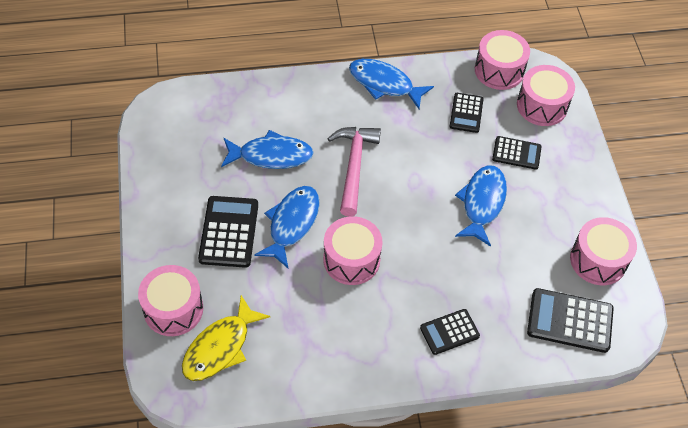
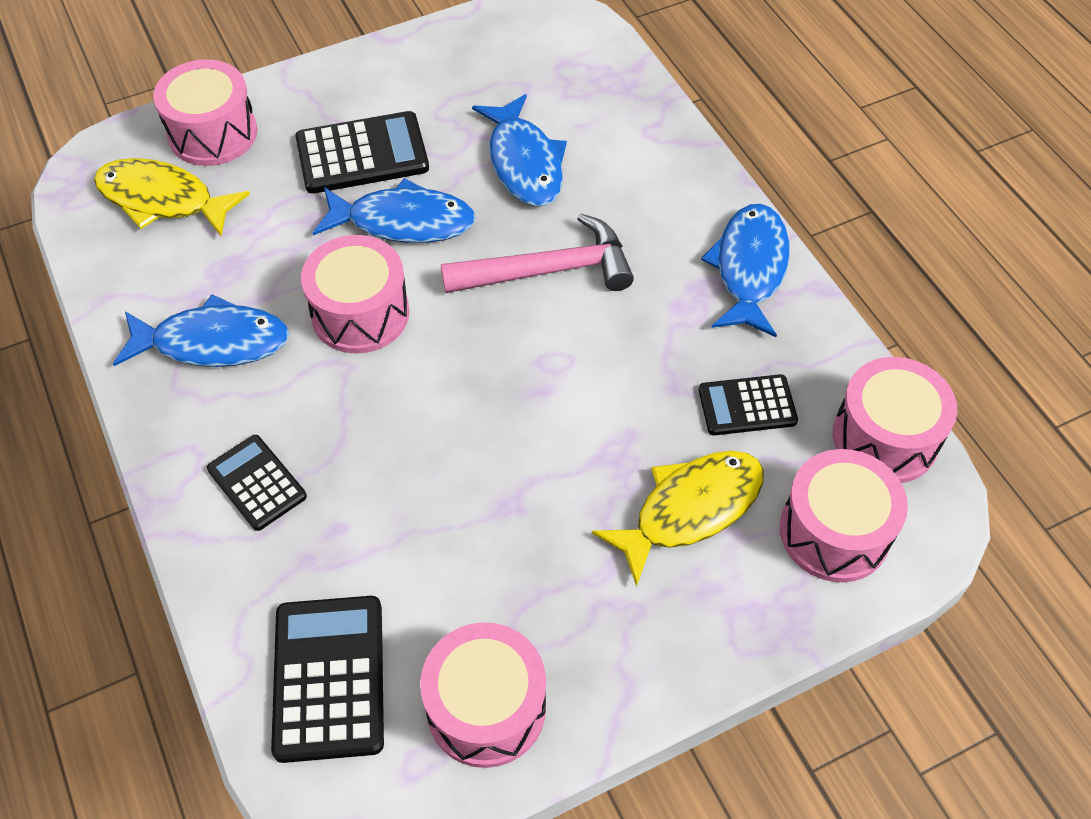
camera: 75 degrees right, 0 degrees up
blue fish [455,166,507,247] -> blue fish moved to [113,294,289,367]
black calculator [492,136,542,170] -> yellow fish [592,451,764,587]

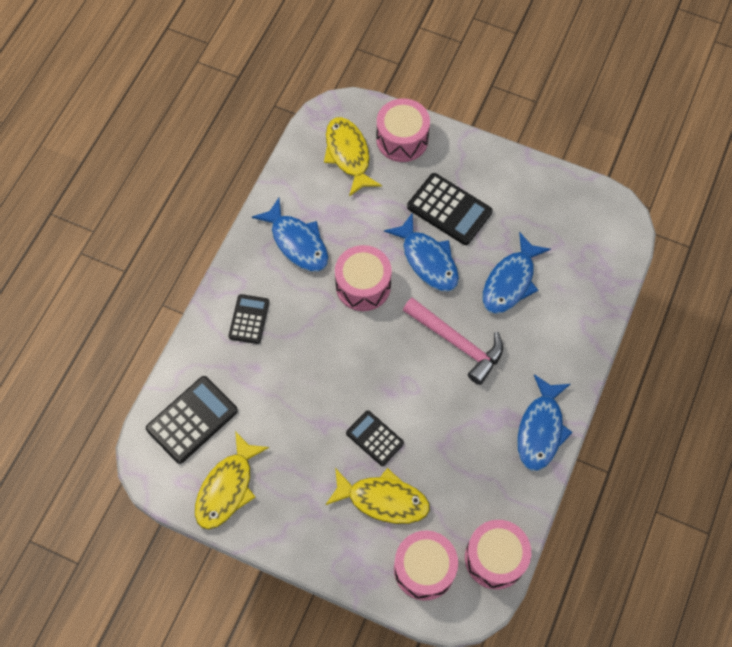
camera: 50 degrees right, 10 degrees up
pink drum [420,622,546,768] -> yellow fish [195,431,269,529]
black calculator [699,374,798,435] -> black calculator moved to [346,410,404,466]
blue fish [701,204,790,337] -> blue fish turned 135 degrees clockwise [517,374,573,471]

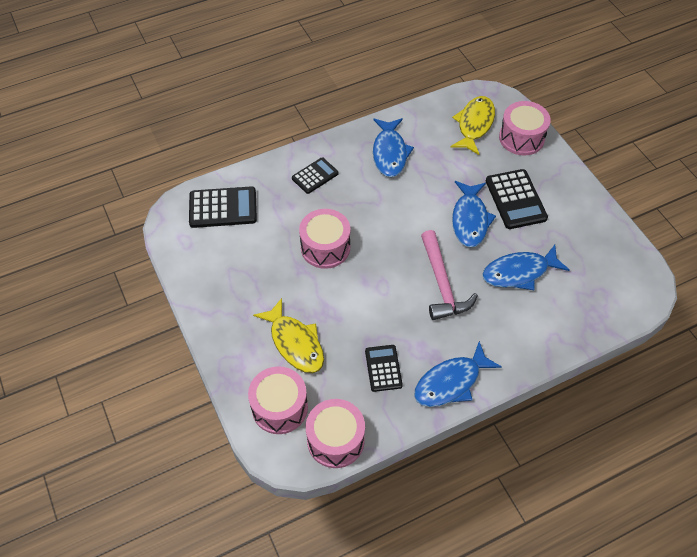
camera: 40 degrees right, 10 degrees down
yellow fish [195,431,269,529] -> none
pink drum [335,245,392,311] -> pink drum moved to [299,209,350,269]
black calculator [346,410,404,466] -> black calculator moved to [365,345,403,392]

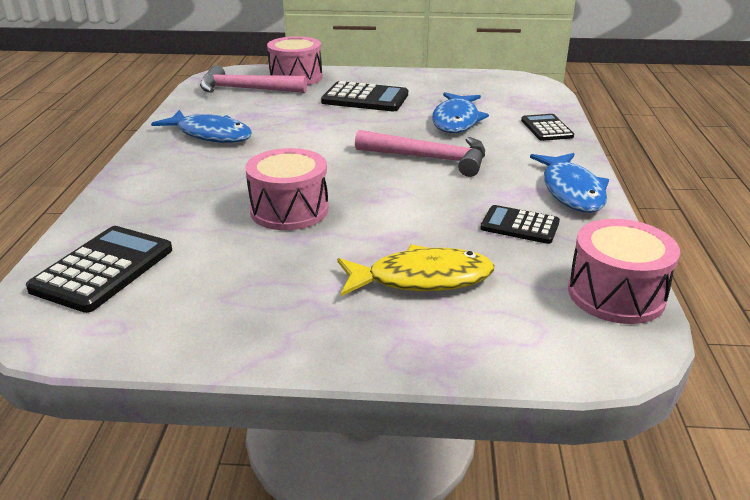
camera: 60 degrees left, 25 degrees down
pink drum [248,366,308,434] -> none
black calculator [292,157,338,194] -> black calculator moved to [521,114,574,141]
yellow fish [450,96,495,155] -> pink hammer [200,65,307,93]
blue fish [452,181,496,248] -> none

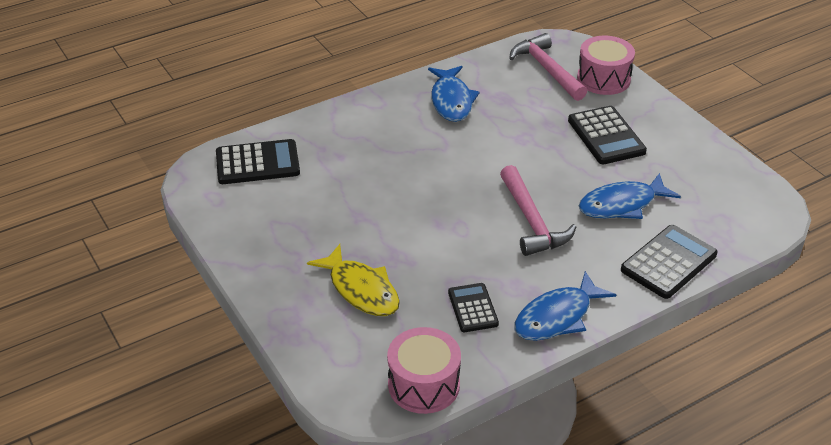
camera: 55 degrees right, 10 degrees up
pink drum [245,148,329,230] -> none
black calculator [521,114,574,141] -> black calculator [621,225,718,299], size x1.58

